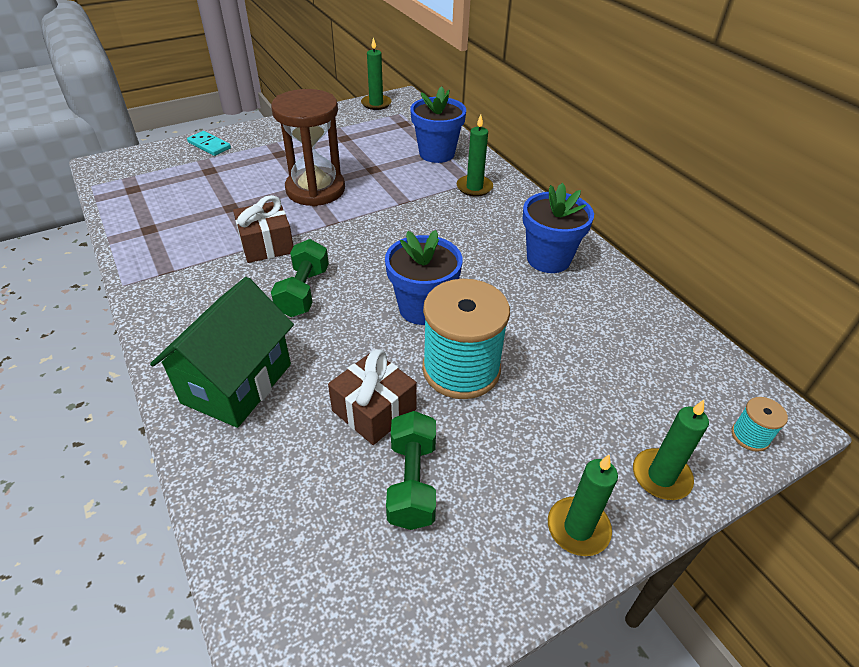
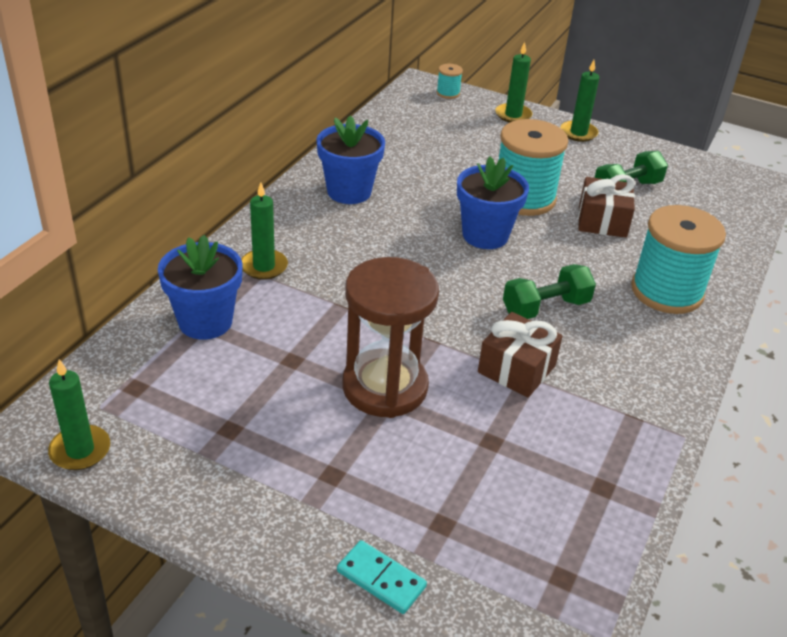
camera: 125 degrees left, 5 degrees down
green house [150,277,294,428] -> turquoise spool [631,205,726,314]
turquoise domino [187,131,231,156] -> turquoise domino turned 60 degrees counterclockwise [337,540,427,614]

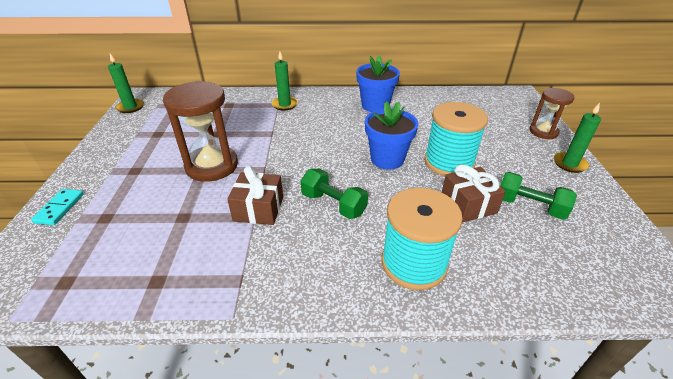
camera: 65 degrees right, 0 degrees up
blue flower pot [158,235,243,340] -> none
turquoise spool [437,64,463,99] -> none
green candle [495,42,532,123] -> brown hourglass [530,88,575,140]

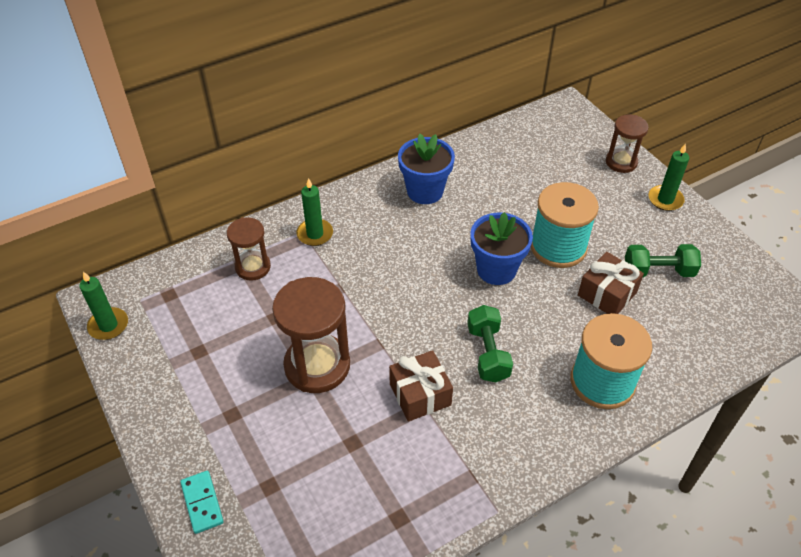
camera: 30 degrees left, 10 degrees up
green dumbbell [301,169,368,219] -> green dumbbell turned 75 degrees clockwise [467,305,513,382]
none -> brown hourglass [227,217,271,281]

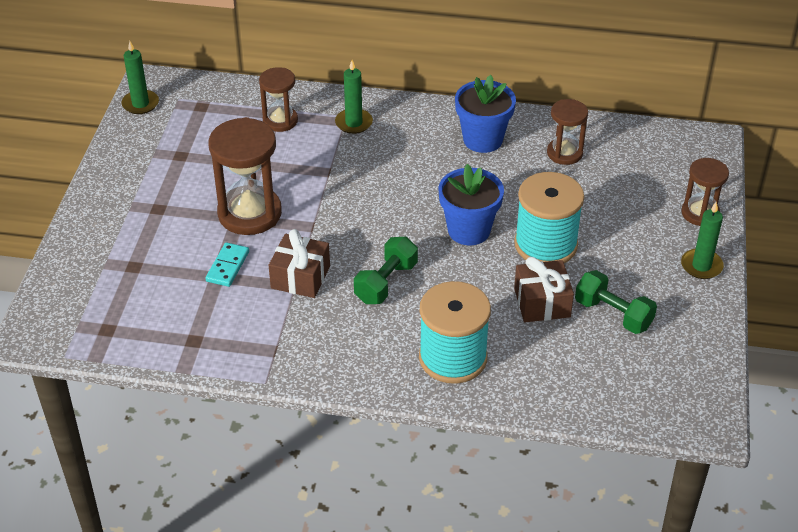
camera: 40 degrees right, 5 degrees down
turquoise domino [180,471,224,534] -> turquoise domino moved to [206,243,249,287]
none -> brown hourglass [547,99,588,165]

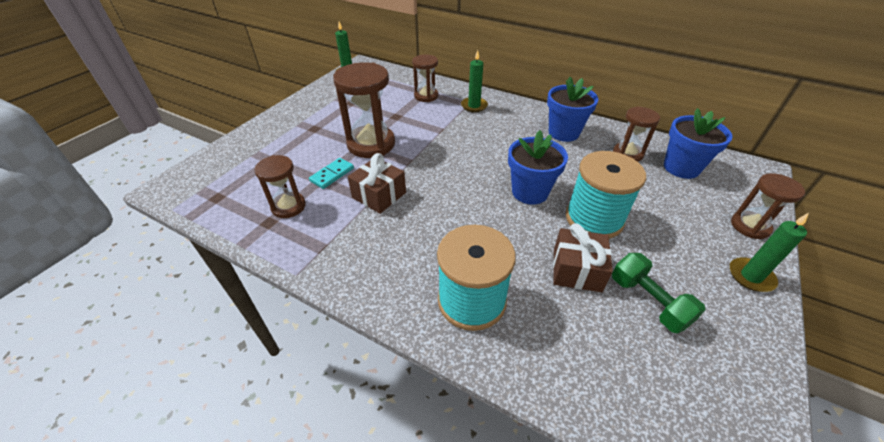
camera: 20 degrees right, 0 degrees up
green dumbbell [354,237,418,304] -> none
none -> brown hourglass [254,155,306,218]
none -> blue flower pot [664,108,732,179]

